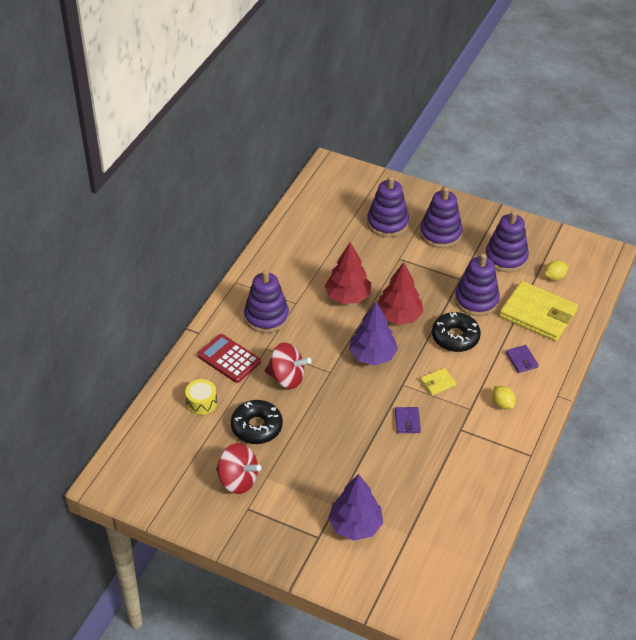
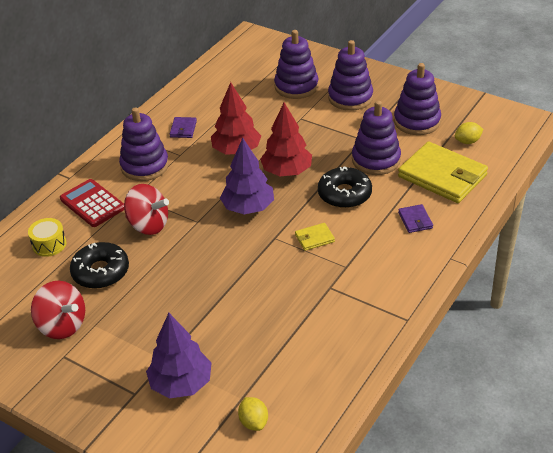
camera: 10 degrees right, 5 degrees down
purple wallet [395,407,421,433] -> purple wallet moved to [170,117,197,138]
yellow lemon [492,386,515,410] -> yellow lemon moved to [238,397,268,431]

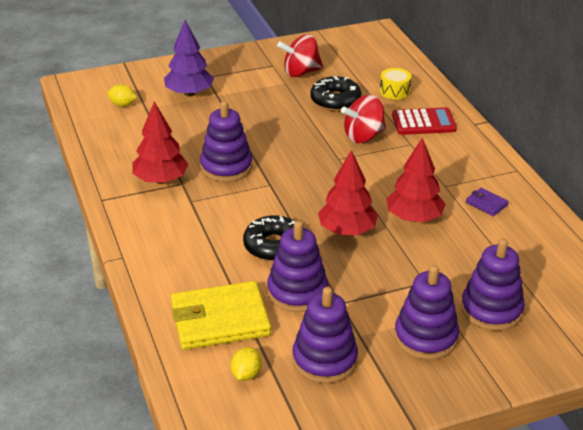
camera: 125 degrees right, 5 degrees down
purple stacking toy [119,107,169,181] -> purple stacking toy moved to [200,101,253,182]
purple tree [220,138,274,214] -> none
yellow wallet [295,223,335,251] -> none
purple wallet [398,204,433,233] -> none
none -> red tree [132,102,189,184]

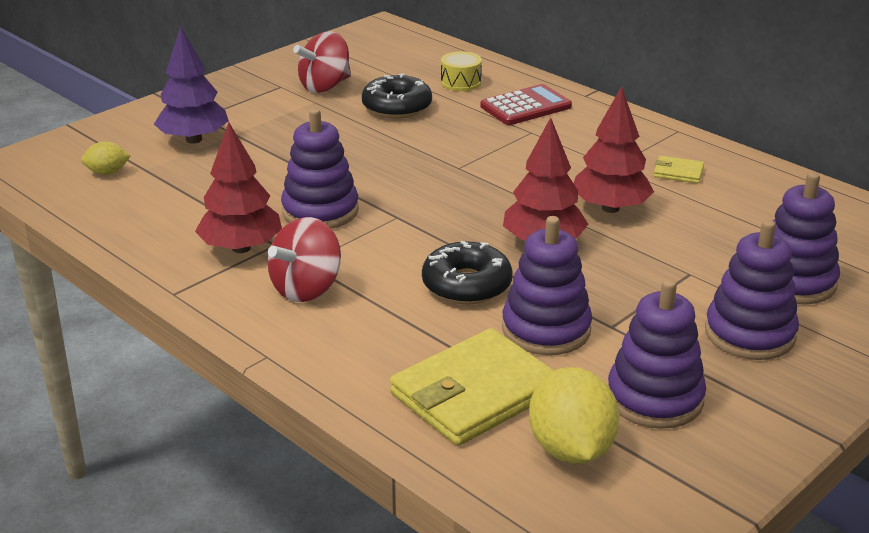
camera: 25 degrees left, 5 degrees down
yellow lemon [231,347,262,381] -> yellow lemon [529,367,619,464], size x1.89
red spinning top [341,95,386,143] -> red spinning top moved to [268,217,341,302]
purple wallet [466,188,509,216] -> yellow wallet [654,156,704,184]

